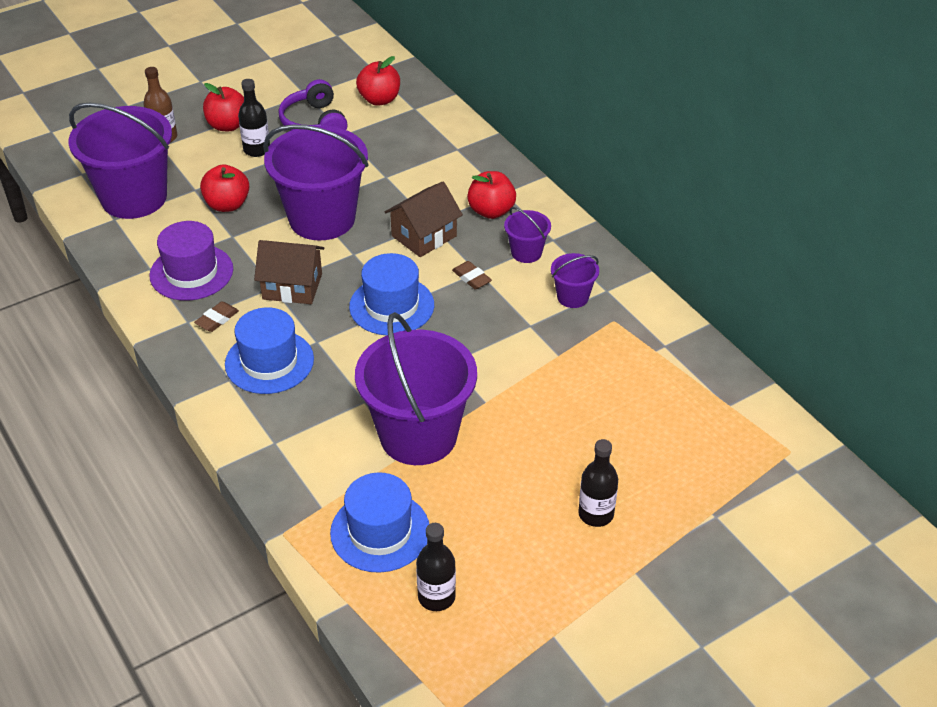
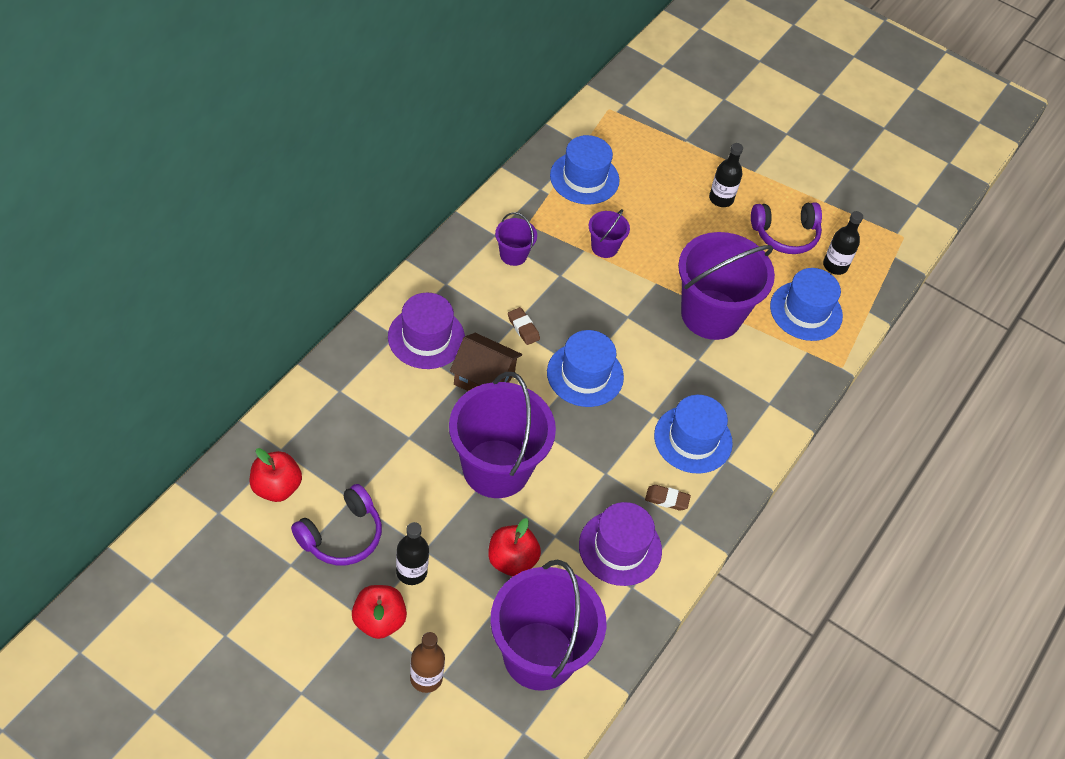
camera: 120 degrees left, 10 degrees up
brown house [254,240,324,304] -> none
brown eraser [452,261,492,290] -> brown eraser turned 60 degrees counterclockwise [508,307,540,345]
red apple [467,171,516,219] -> purple hat [388,293,465,369]
purple bucket [504,207,551,263] -> purple bucket moved to [589,209,630,258]
none -> blue hat [550,135,619,204]
none -> purple headphones [751,202,822,254]

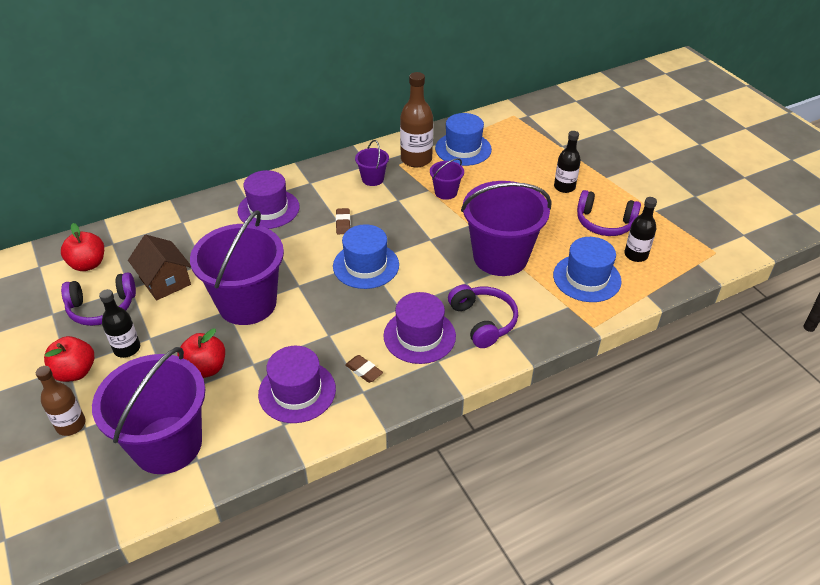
camera: 35 degrees right, 10 degrees down
brown house [450,333,522,391] -> brown house moved to [128,235,191,301]
blue hat [654,395,733,474] -> purple hat [383,292,456,364]
none -> brown bottle [400,72,433,167]
none -> purple headphones [448,285,518,348]

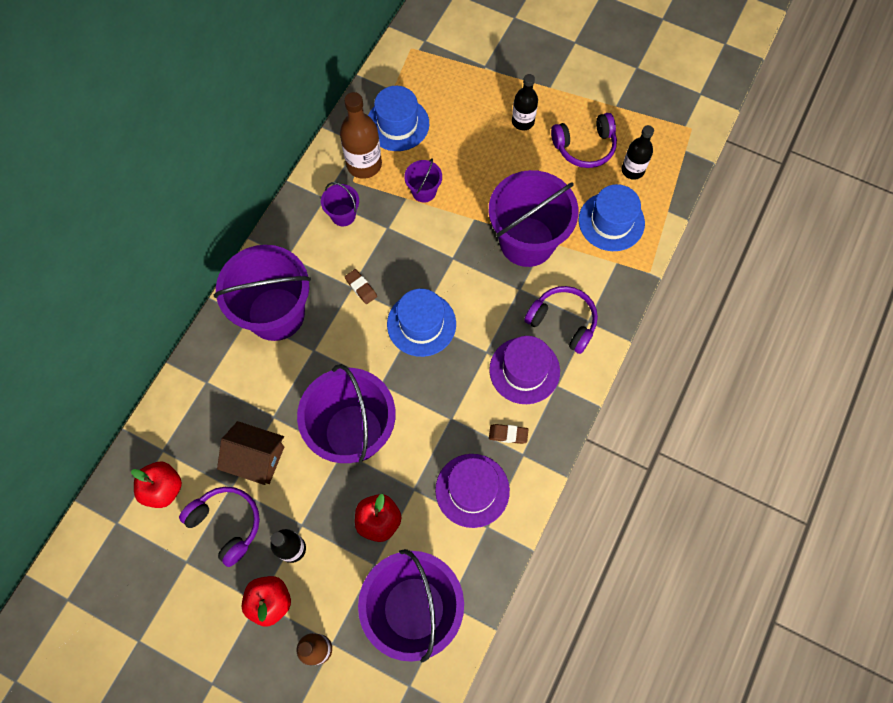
camera: 35 degrees left, 25 degrees up
purple headphones [61,272,136,326] -> purple headphones turned 90 degrees counterclockwise [179,487,260,567]
purple hat [238,170,299,229] -> purple bucket [214,245,311,341]

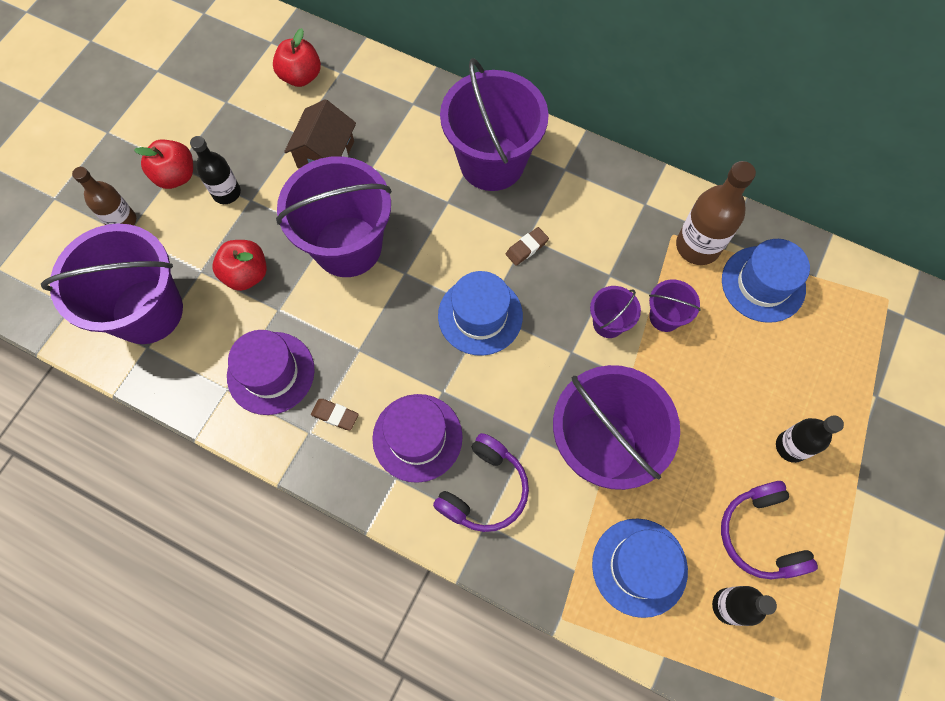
camera: 90 degrees right, 0 degrees up
purple headphones [179,487,260,567] -> none
purple bucket [321,182,359,226] -> purple bucket moved to [590,286,641,338]
brown eraser [489,424,528,444] -> brown eraser turned 75 degrees counterclockwise [311,399,359,430]

